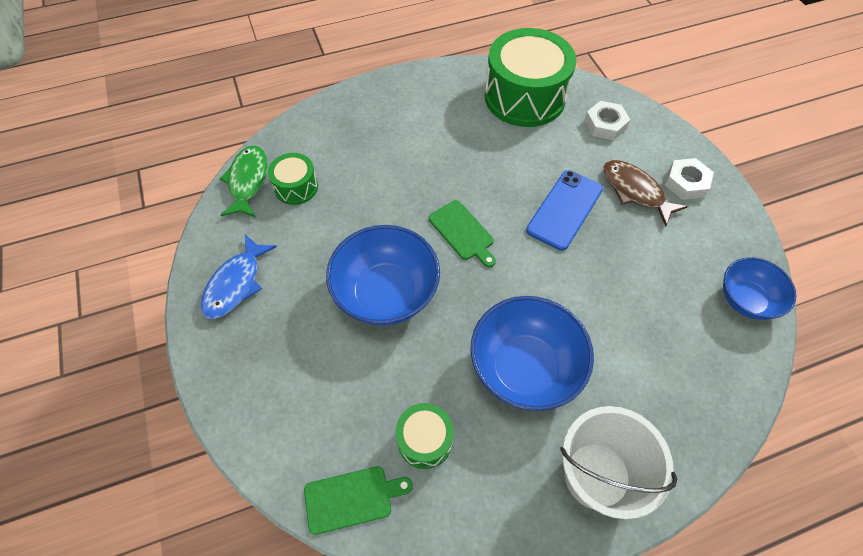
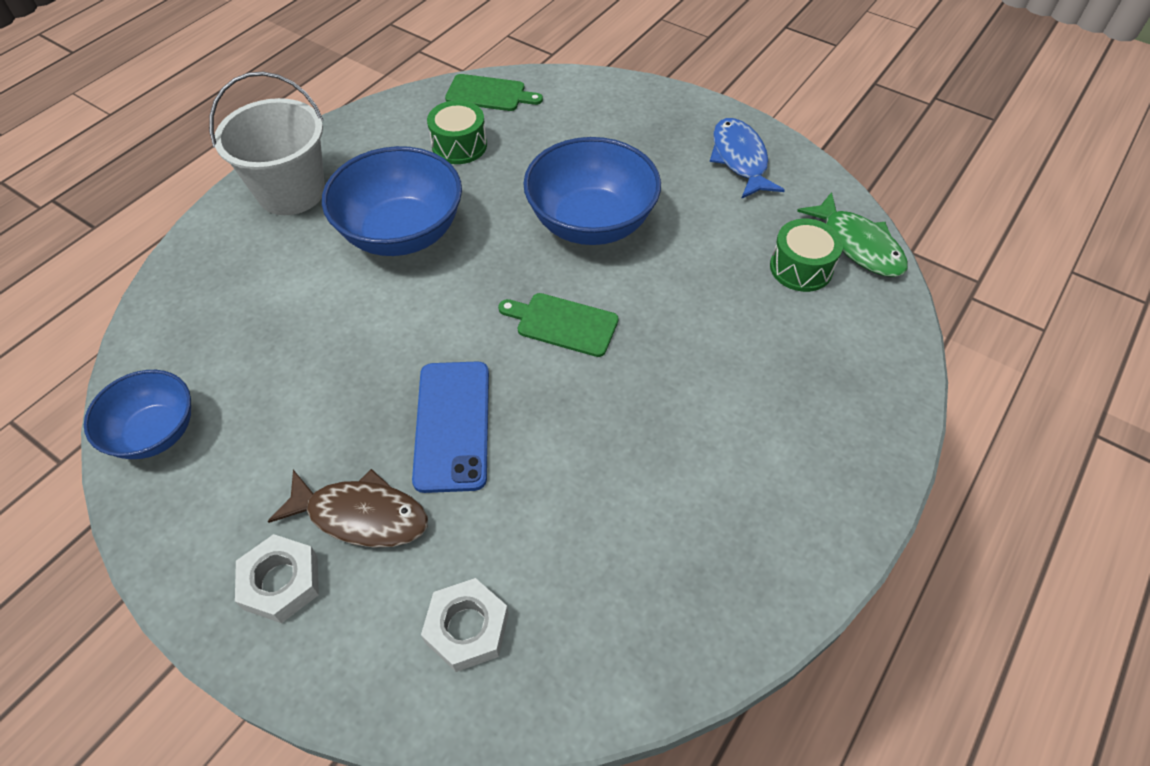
camera: 145 degrees right, 5 degrees down
green cutting board [304,466,413,535] -> green cutting board turned 120 degrees counterclockwise [445,74,543,111]
green drum [485,28,576,127] -> none

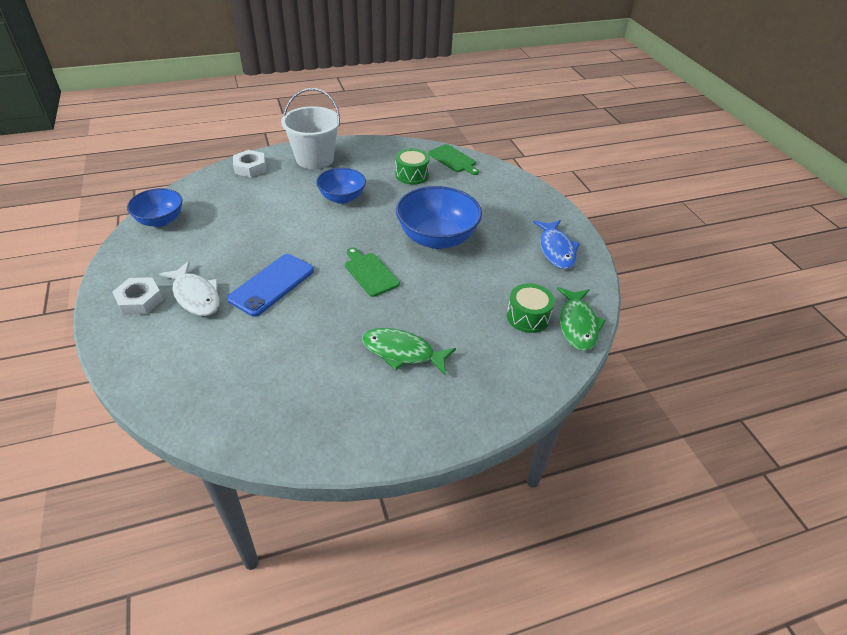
camera: 35 degrees right, 10 degrees down
brown fish [268,469,428,547] -> white fish [159,261,220,316]
blue bowl [322,146,462,256] -> blue bowl [316,168,366,204], size x0.62
white nut [421,578,509,672] -> white nut moved to [233,150,266,178]
blue fish [710,118,785,199] -> blue fish turned 150 degrees clockwise [533,220,580,269]
none -> green fish [362,328,456,375]

